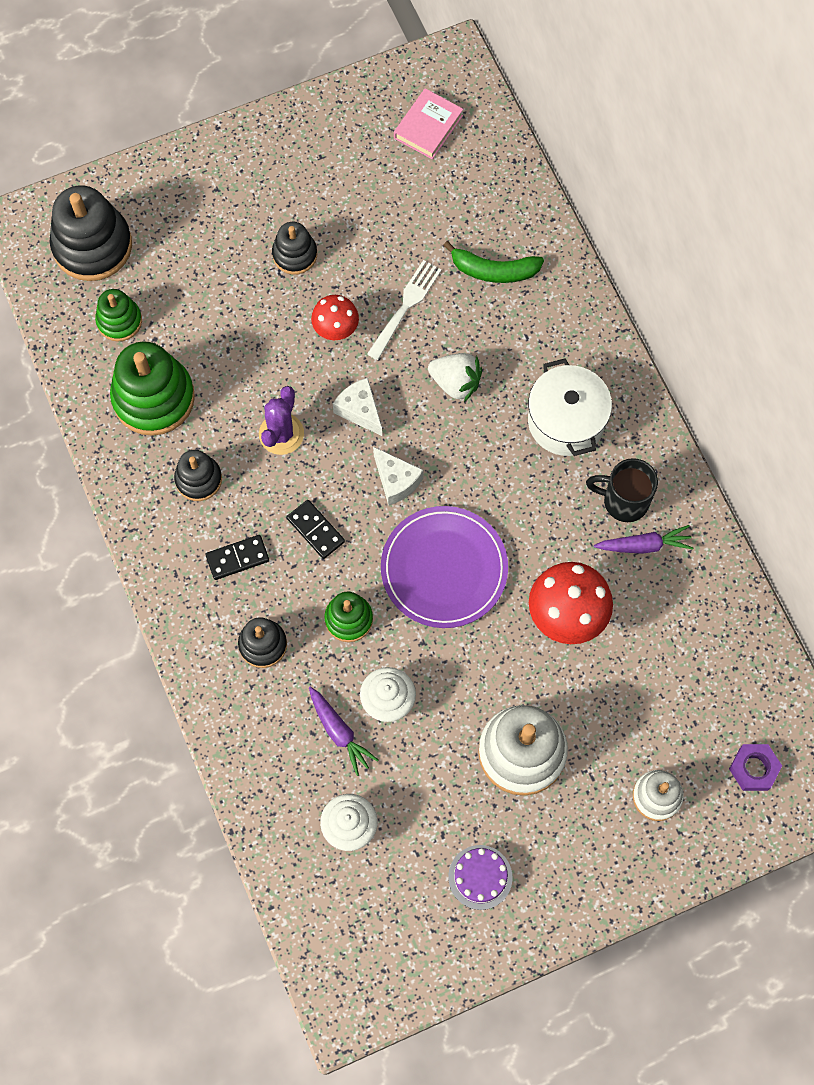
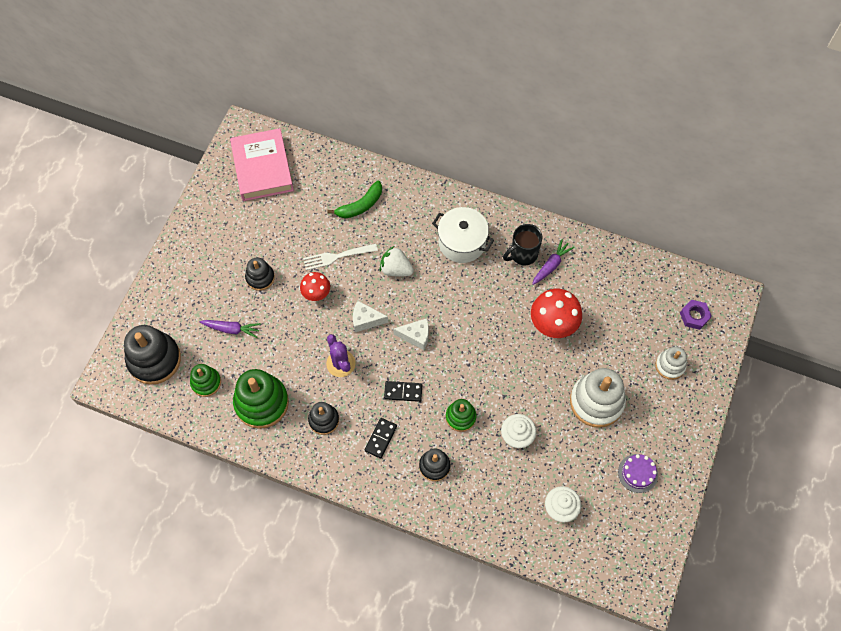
camera: 45 degrees left, 5 degrees down
purple carrot [309,687,378,776] -> purple carrot moved to [199,320,261,338]
white fork [367,260,442,360] -> white fork turned 90 degrees counterclockwise [303,244,378,270]
purple plate [381,506,508,628] -> none
pink book [394,88,463,159] -> pink book [230,128,294,201], size x1.79
white strawberry [428,353,482,402] -> white strawberry turned 135 degrees counterclockwise [380,246,414,276]

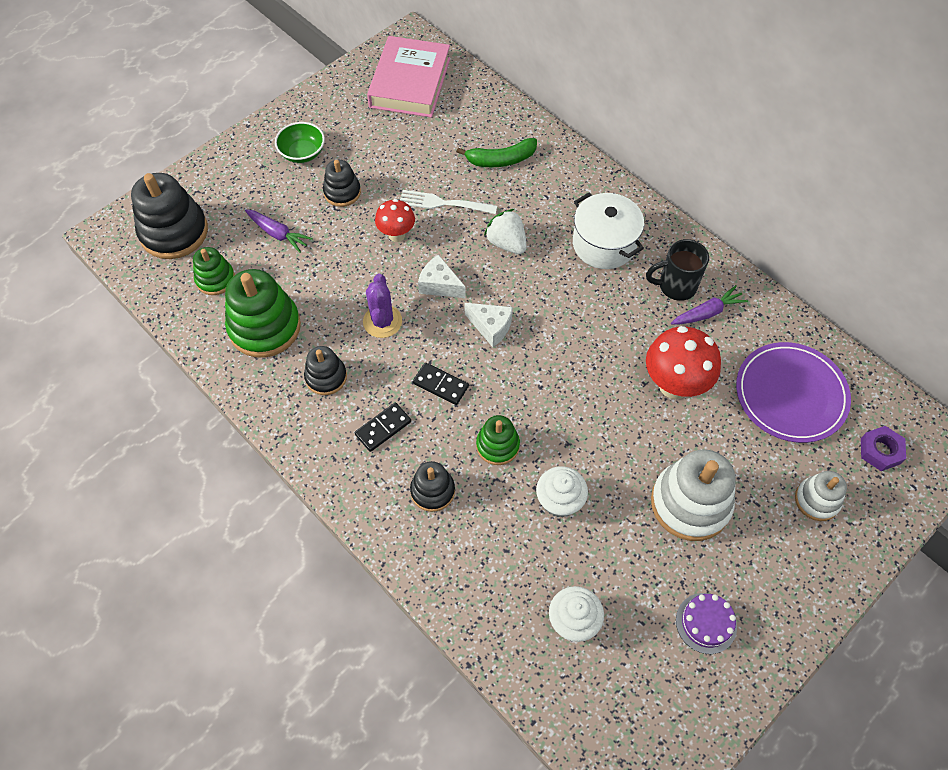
camera: 25 degrees right, 5 degrees down
none -> green bowl [275,122,325,163]
none -> purple plate [736,342,851,443]

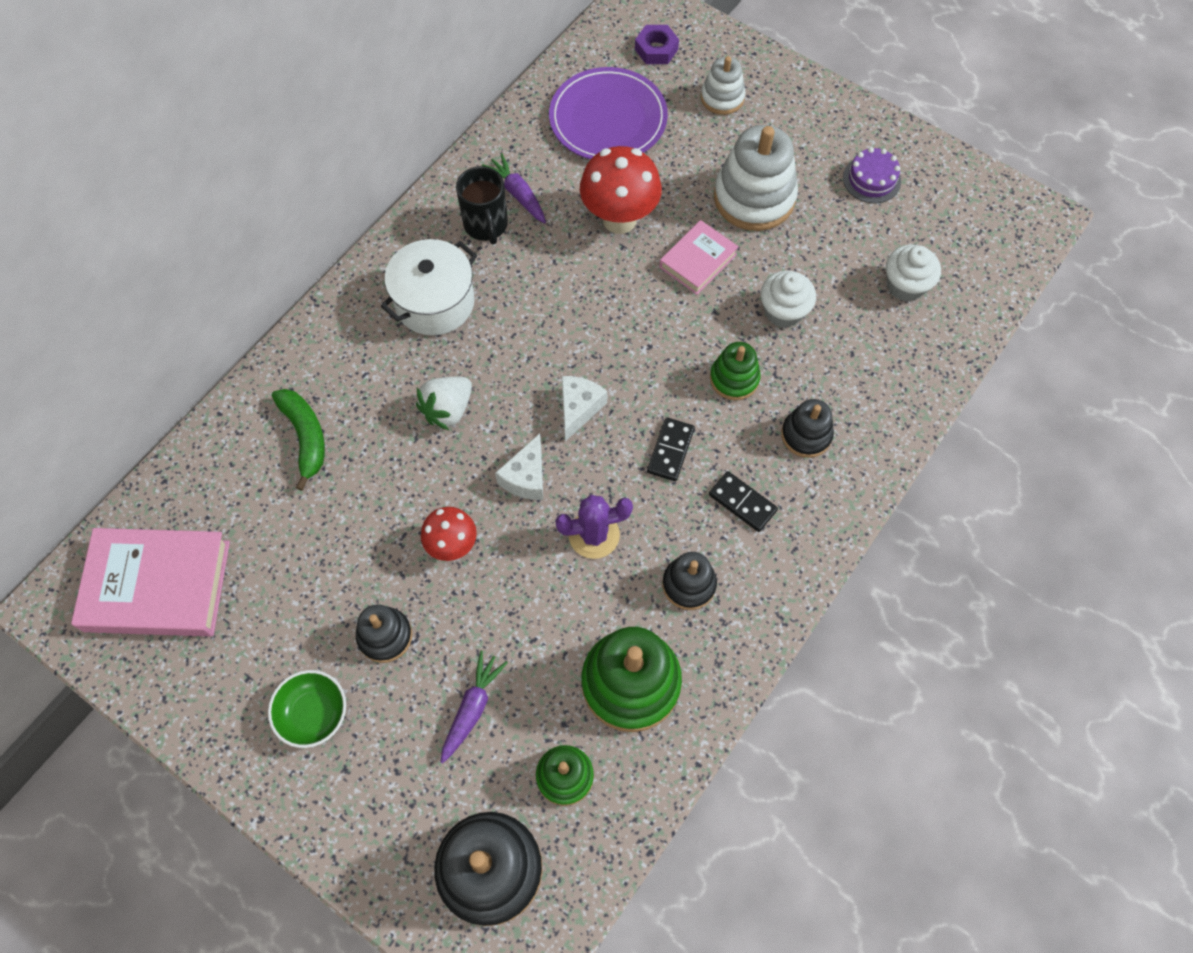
camera: 100 degrees left, 5 degrees up
white fork [400,190,497,214] -> none
none -> pink book [659,220,738,295]

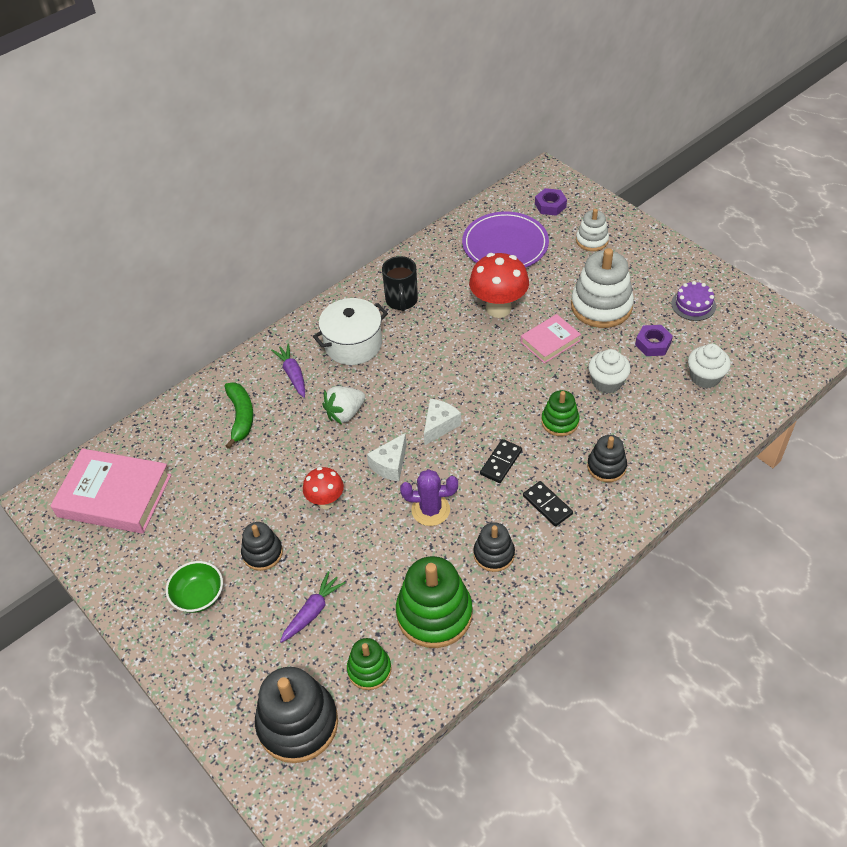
camera: 15 degrees right, 15 degrees down
purple carrot [482,153,546,223] -> purple carrot moved to [271,343,305,398]
none -> purple nut [635,325,673,356]

